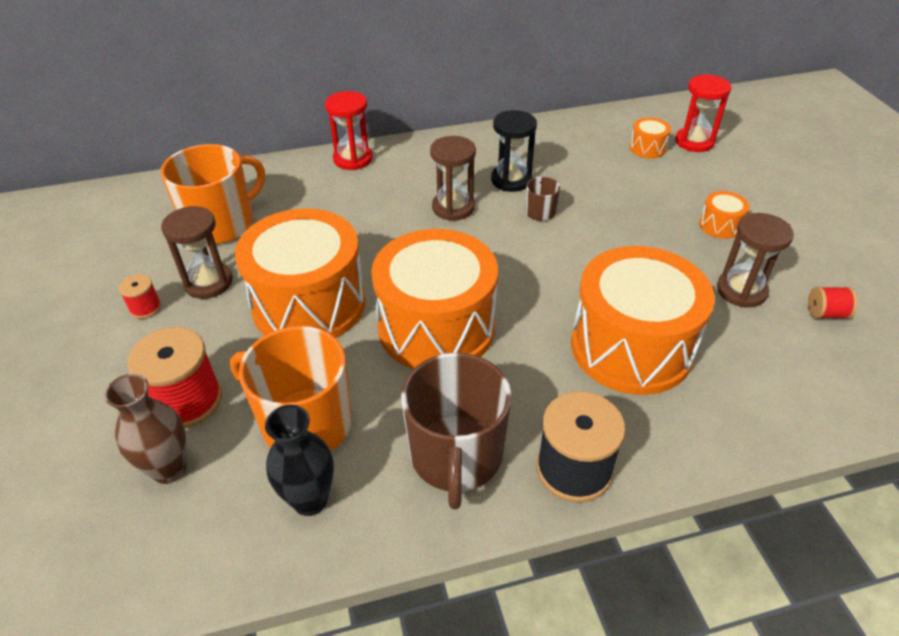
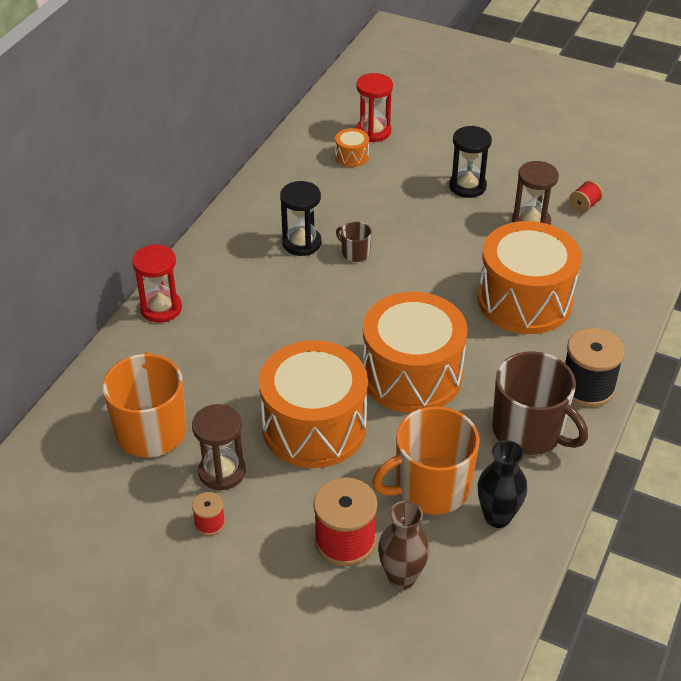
camera: 50 degrees left, 0 degrees up
brown hourglass [430,136,476,221] -> none
orange drum [699,191,750,239] -> black hourglass [449,126,492,198]

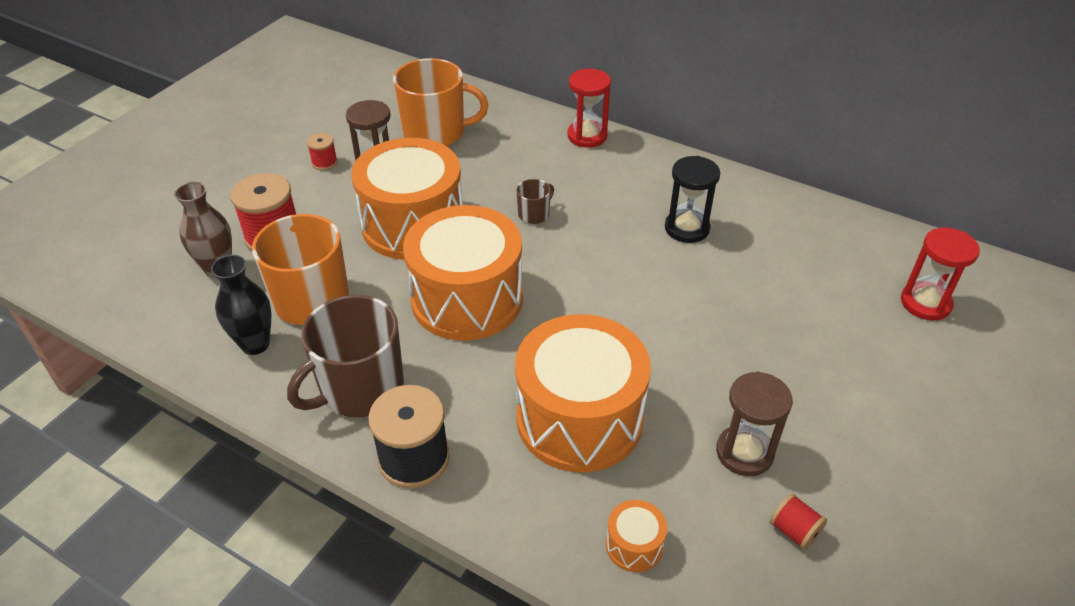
camera: 95 degrees right, 0 degrees up
orange drum [335,128,369,167] -> orange drum moved to [606,500,667,572]
brown mug [336,222,372,262] -> brown mug moved to [517,179,554,224]
black hourglass [449,126,492,198] -> none

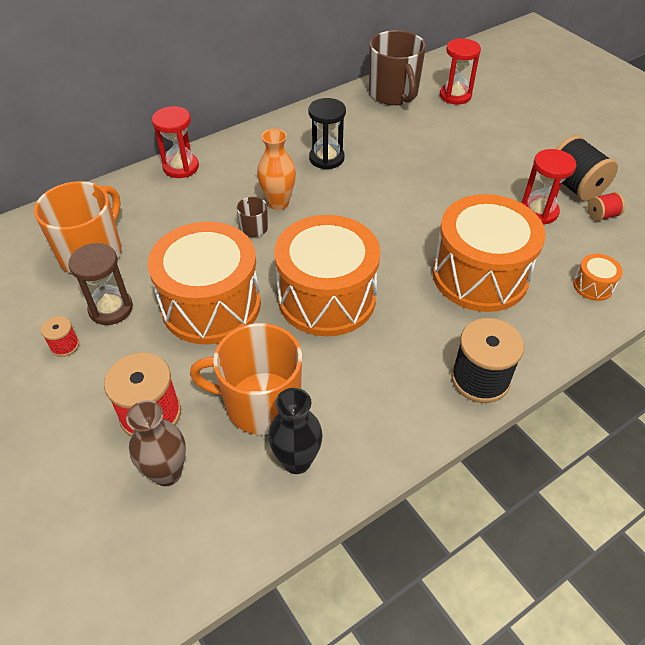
camera: 65 degrees left, 5 degrees up
brown mug [287,295,404,417] -> brown mug moved to [369,30,426,105]
brown hourglass [716,372,793,476] -> red hourglass [521,149,576,225]
none -> orange vase [257,129,296,210]
none -> black spool [556,135,618,201]

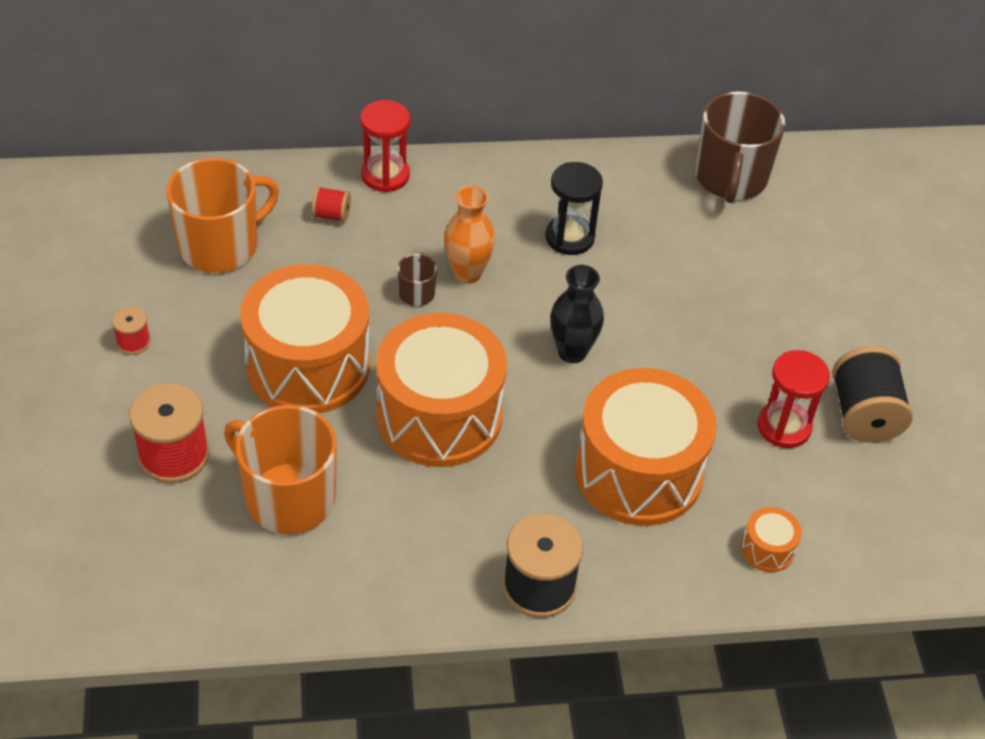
camera: 25 degrees right, 0 degrees up
brown hourglass [68,243,133,325] -> none
brown vase [126,400,186,486] -> none
black vase [268,388,323,474] -> black vase moved to [550,265,604,363]
red hourglass [440,38,481,105] -> none
red spool [588,192,625,221] -> red spool moved to [312,186,351,222]

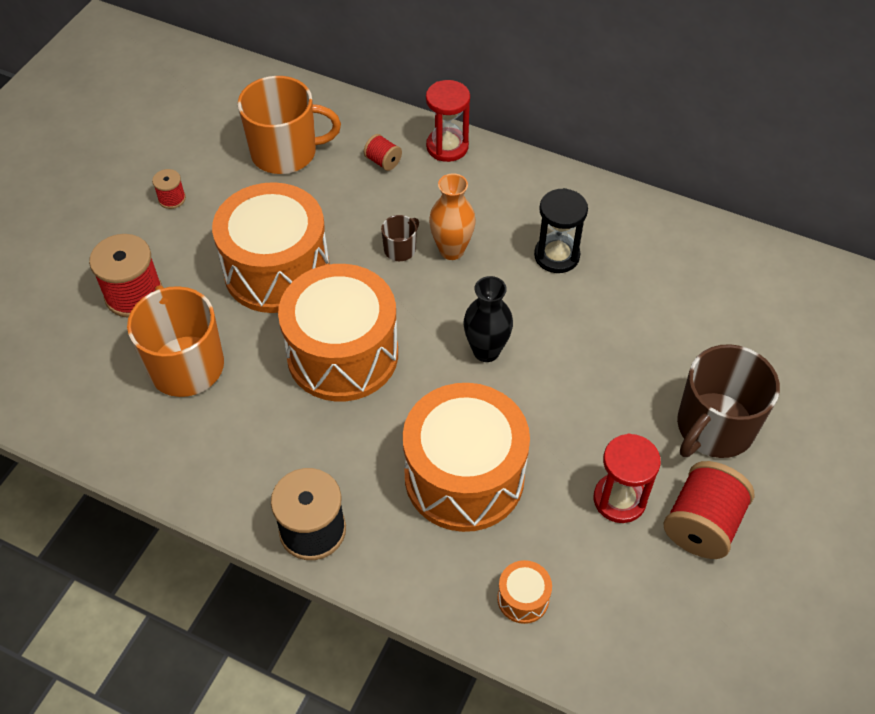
camera: 35 degrees right, 5 degrees up
brown mug [695,91,785,203] -> brown mug moved to [677,344,780,458]
black spool [832,346,913,443] -> red spool [663,461,754,559]

